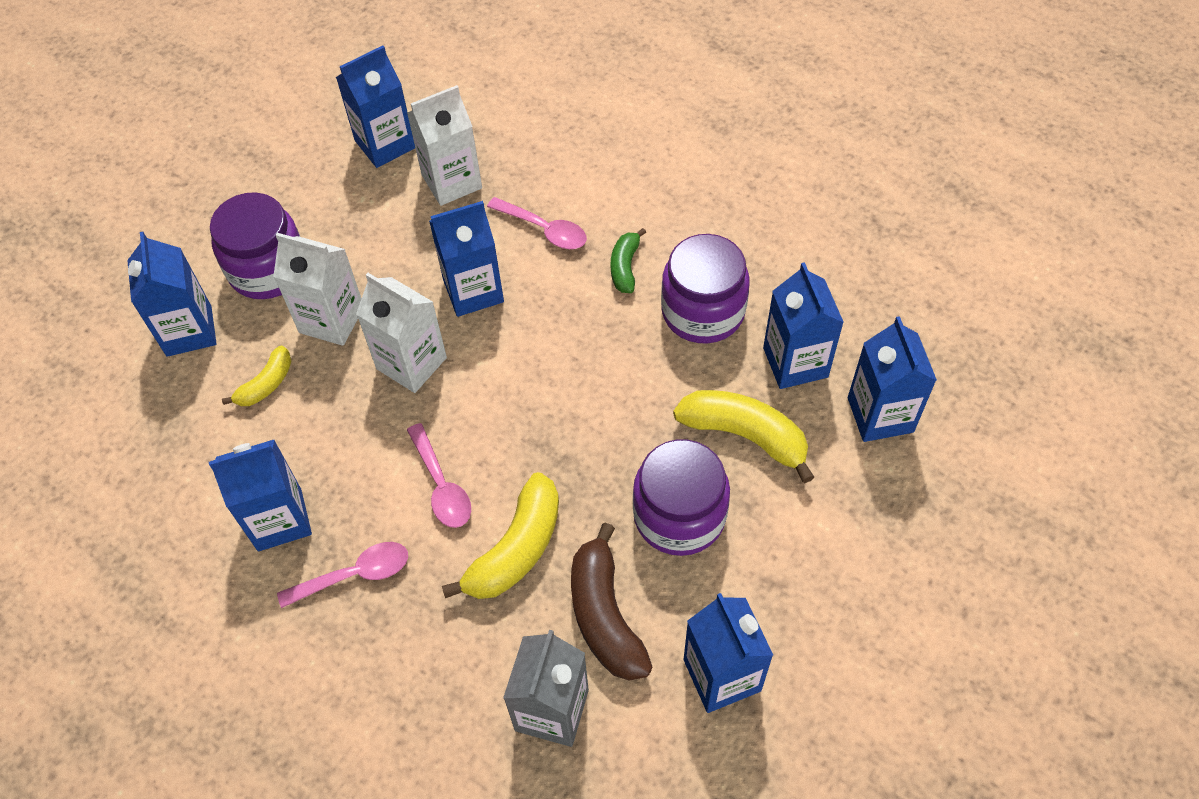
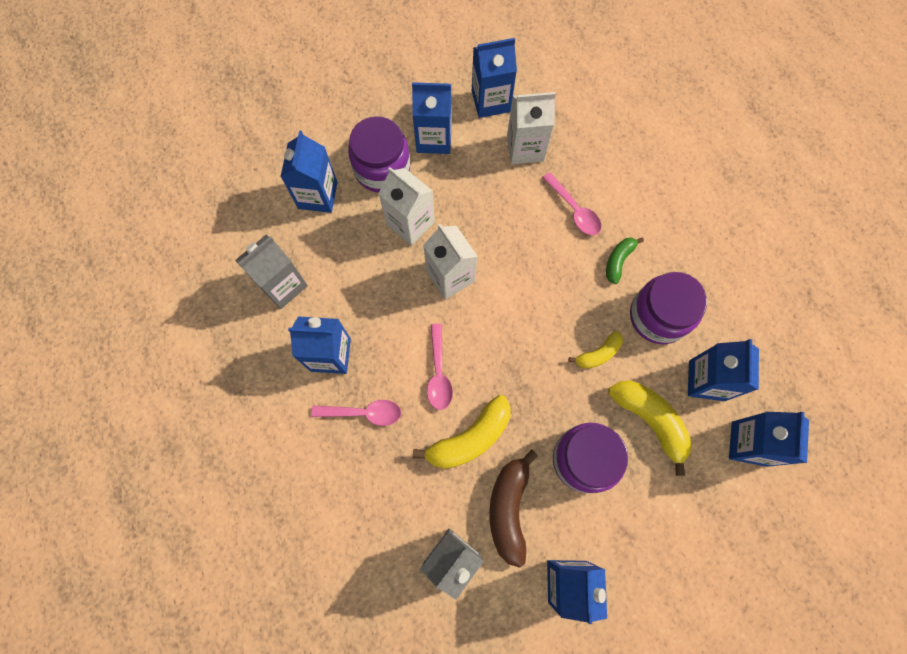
camera: 20 degrees right, 15 degrees up
yellow banana [222,346,291,406] -> yellow banana moved to [568,331,623,369]
blue carton [429,201,504,317] -> blue carton moved to [412,82,452,154]
none -> grey carton [235,235,308,309]

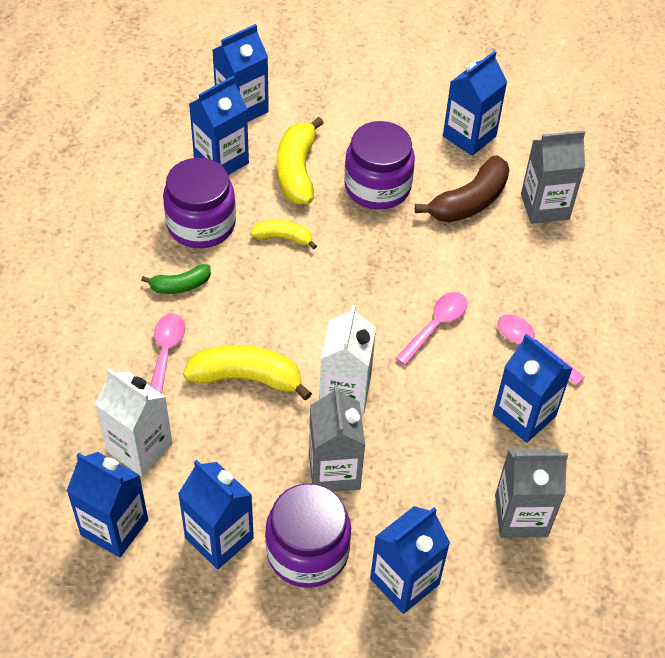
camera: 140 degrees left, 20 degrees down
white carton [378,167,435,246] -> grey carton [309,385,365,492]
yellow banana [413,395,511,469] -> yellow banana moved to [183,345,312,400]

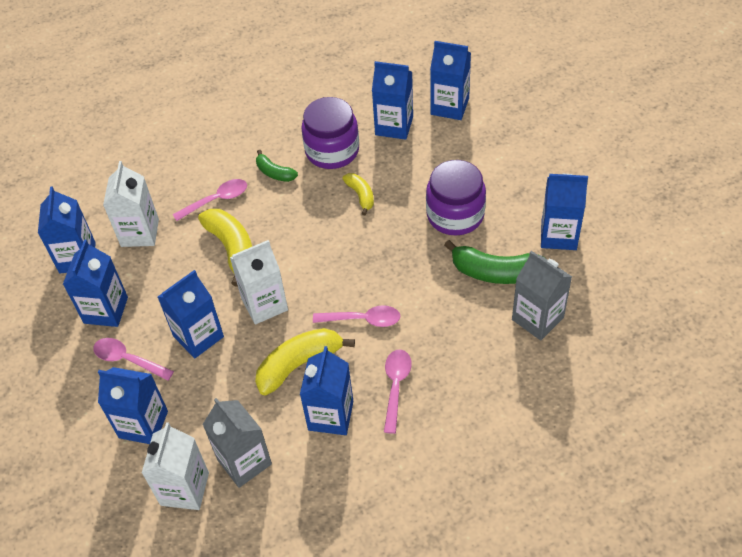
camera: 60 degrees right, 0 degrees up
purple jar [265,483,351,588] -> pink spoon [93,338,174,381]
yellow banana [276,117,324,204] -> yellow banana moved to [255,328,355,395]
grey carton [309,385,365,492] -> blue carton [158,270,224,358]
brown banana [415,155,509,223] -> green banana [444,240,545,284]
none -> white carton [142,422,209,510]

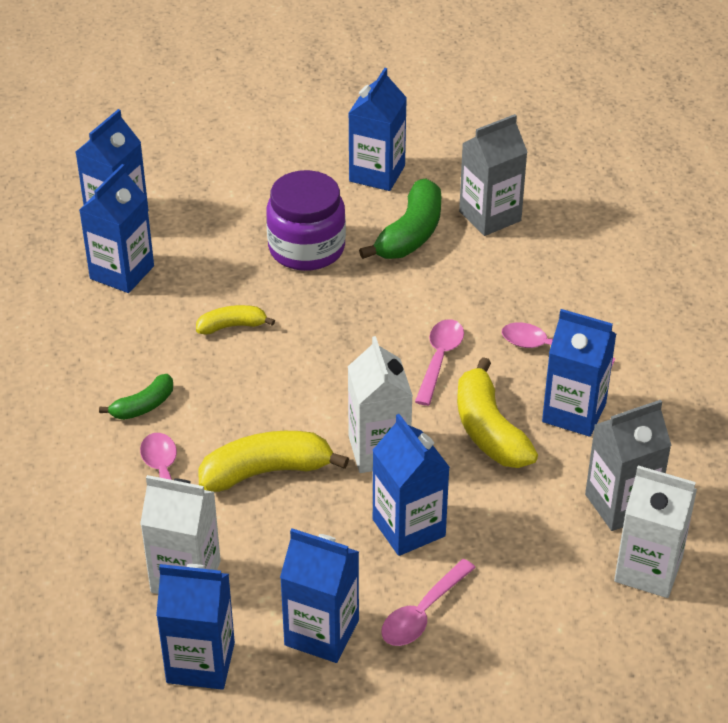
camera: 80 degrees left, 10 degrees down
blue carton [98,367,168,444] -> none
purple jar [301,97,359,169] -> none

